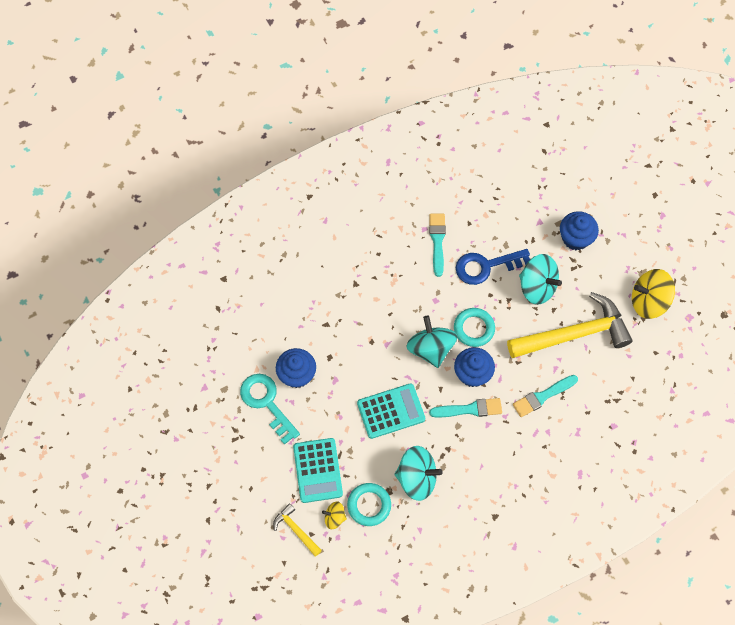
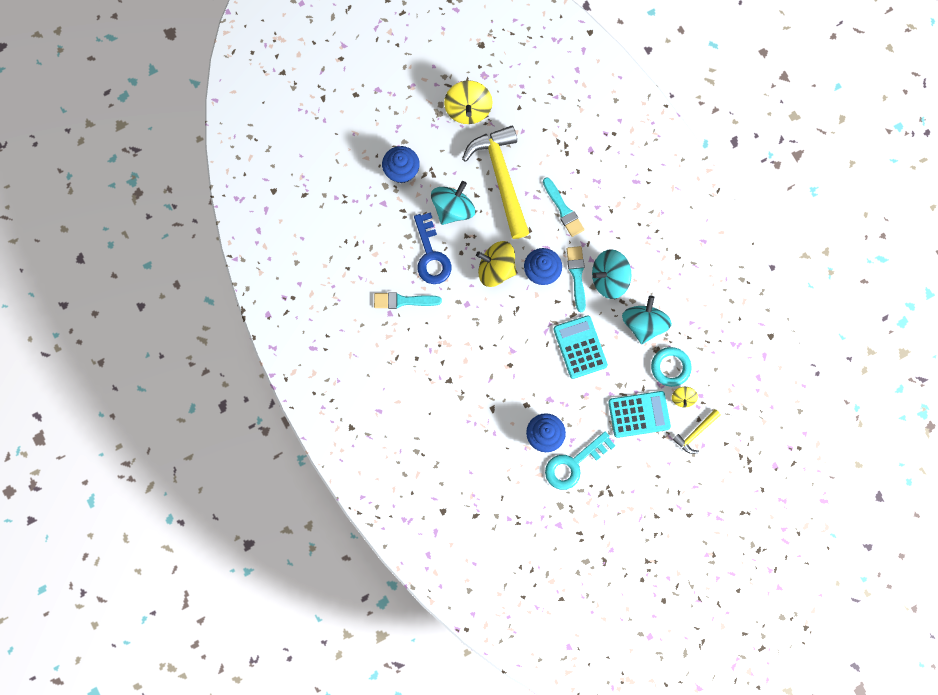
camera: 90 degrees left, 10 degrees up
turquoise spinning top [406,315,458,368] -> turquoise spinning top moved to [592,249,631,299]
turquoise ring [454,308,495,347] -> yellow spinning top [476,241,517,287]

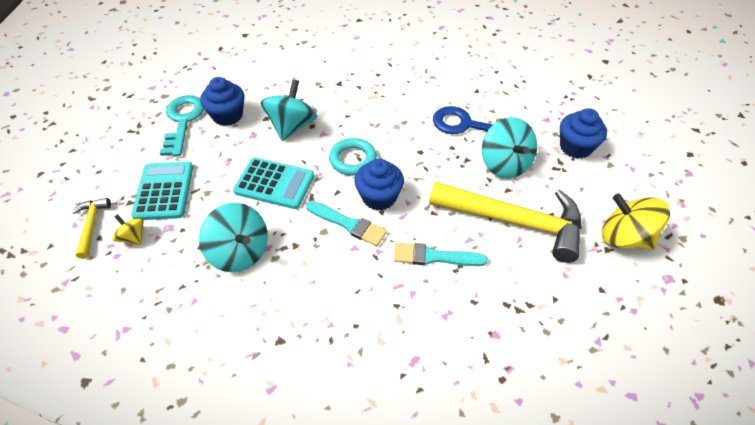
camera: 125 degrees right, 25 degrees down
turquoise brush [374,292,442,309] -> none
yellow spinning top [476,241,517,287] -> none
turquoise spinning top [592,249,631,299] -> turquoise spinning top moved to [261,79,317,141]
turquoise calculator [608,391,671,438] -> turquoise calculator turned 150 degrees clockwise [131,162,193,220]
turquoise ring [651,347,692,387] -> turquoise ring moved to [329,138,377,175]

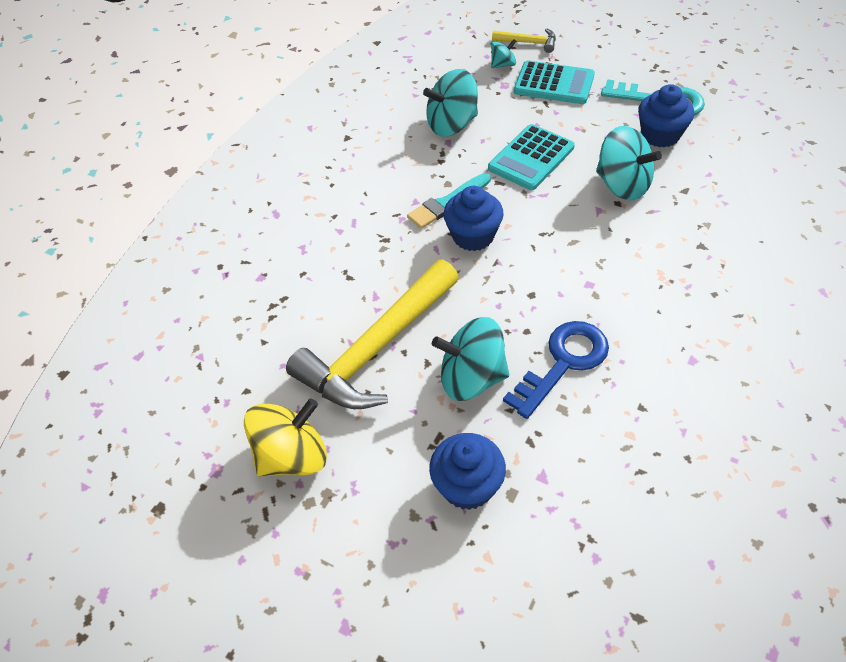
camera: 115 degrees right, 0 degrees up
yellow spinning top [112,214,144,245] -> turquoise spinning top [491,39,517,68]
turquoise ring [329,138,377,175] -> none
turquoise brush [394,243,488,266] -> none

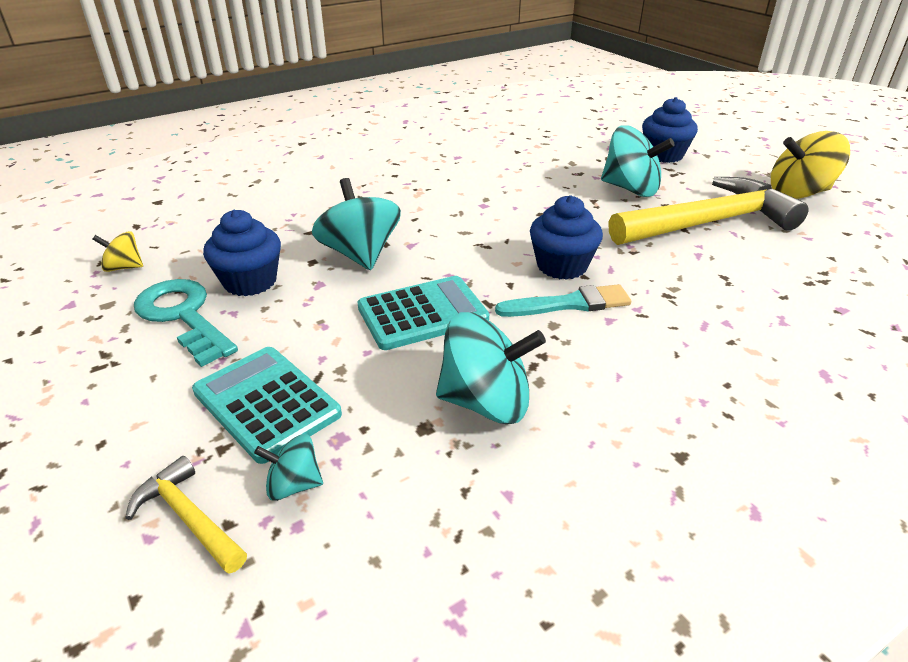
camera: 155 degrees left, 15 degrees down
blue key [503,321,609,419] -> none
none -> yellow spinning top [93,231,143,272]

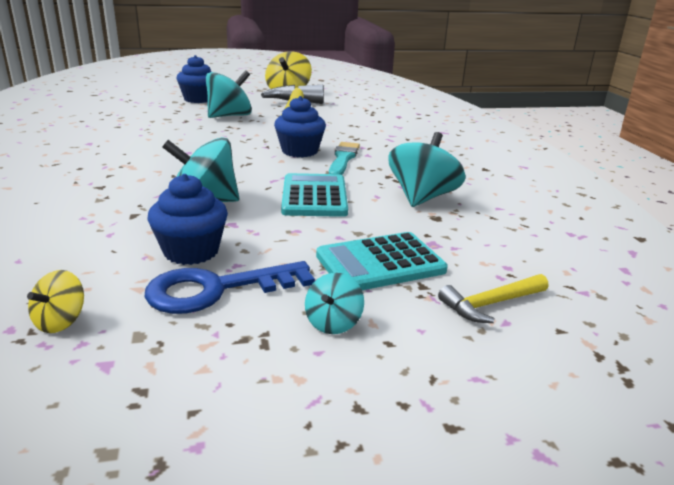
camera: 70 degrees left, 10 degrees down
turquoise key [134,279,238,367] -> blue key [145,261,315,314]
turquoise spinning top [254,434,323,501] -> turquoise spinning top moved to [305,273,364,334]

